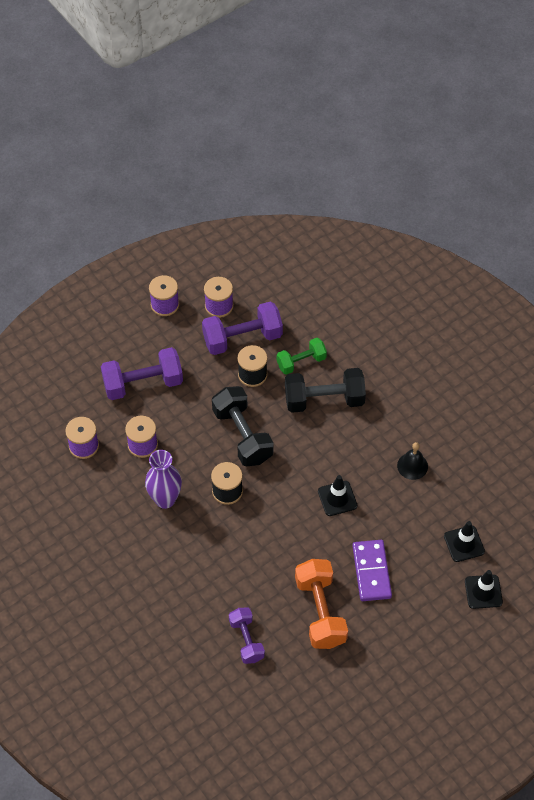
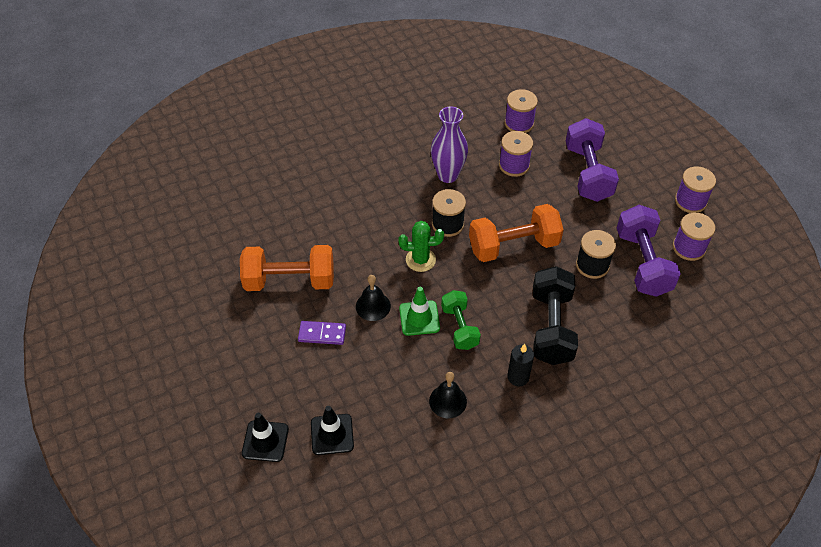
camera: 100 degrees right, 5 degrees down
black dumbbell [212,386,274,466] -> orange dumbbell [469,204,564,262]
purple dumbbell [229,607,265,664] -> none
green dumbbell [277,338,327,375] -> green dumbbell moved to [441,290,481,350]
black traffic cone [318,475,357,516] -> green traffic cone [399,287,440,336]
purple domino [352,540,392,601] -> purple domino [298,321,346,345], size x0.65
none -> black bell [356,275,391,321]
none -> green cactus [399,221,444,272]
none -> black candle [507,344,534,386]

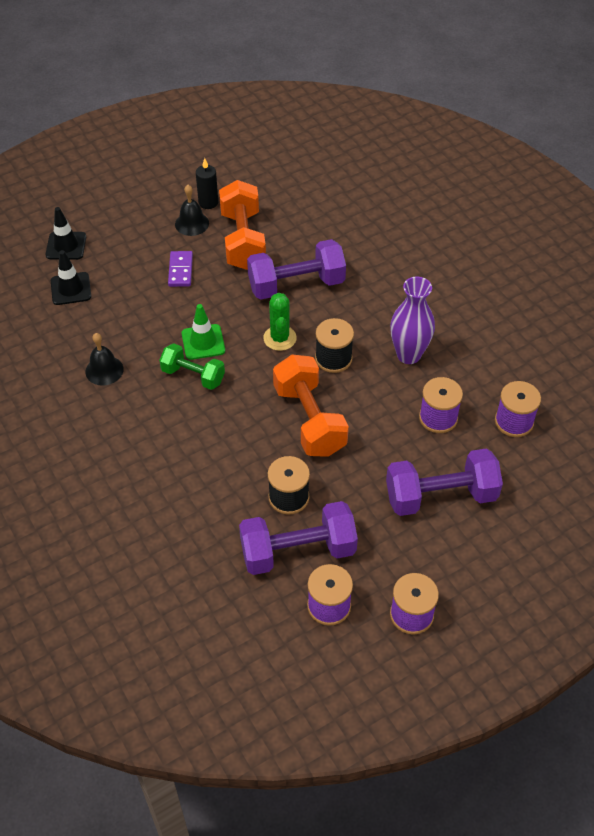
camera: 85 degrees right, 0 degrees up
black bell [356,275,391,321] -> black bell moved to [175,185,209,236]
green dumbbell [441,290,481,350] -> green dumbbell turned 45 degrees clockwise [159,343,225,390]
black candle [507,344,534,386] -> black candle moved to [196,158,218,209]
black dumbbell [533,266,578,365] -> none
none -> purple dumbbell [247,239,346,299]

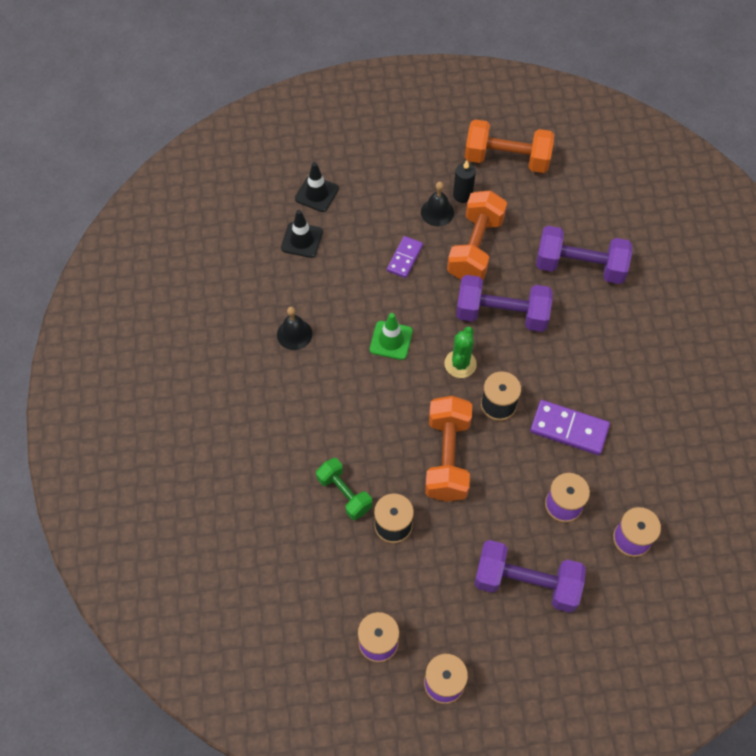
camera: 25 degrees right, 10 degrees up
green dumbbell [159,343,225,390] -> green dumbbell moved to [316,458,372,520]
purple dumbbell [239,501,358,575] -> purple dumbbell moved to [536,226,632,284]
purple vase [390,277,435,364] -> purple domino [530,400,610,455]
none -> orange dumbbell [465,119,554,173]

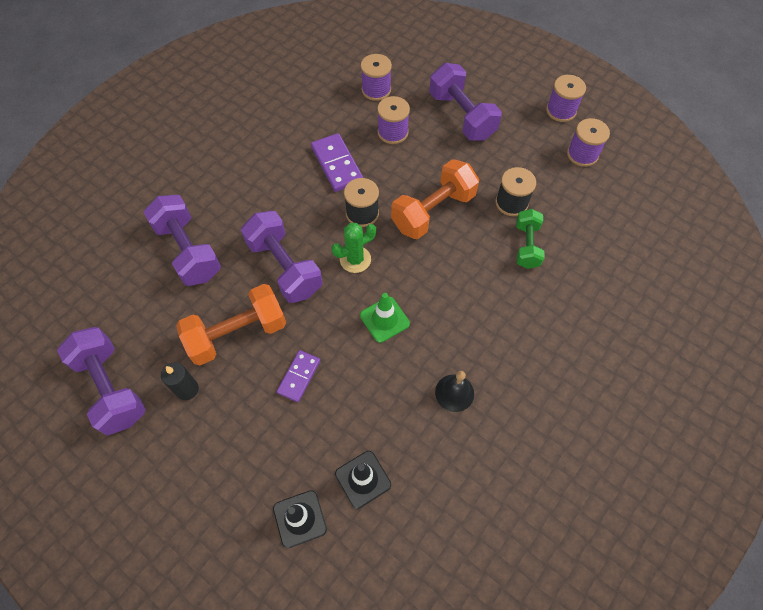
camera: 135 degrees left, 0 degrees up
purple domino [387,236,423,278] -> purple domino turned 45 degrees counterclockwise [277,350,320,402]
black bell [421,182,454,226] -> none
orange dumbbell [465,119,554,173] -> purple dumbbell [57,327,146,435]

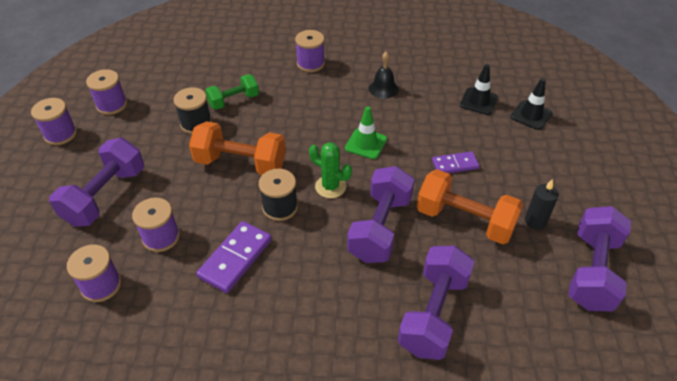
camera: 125 degrees left, 15 degrees down
none -> purple spool [295,30,325,72]

